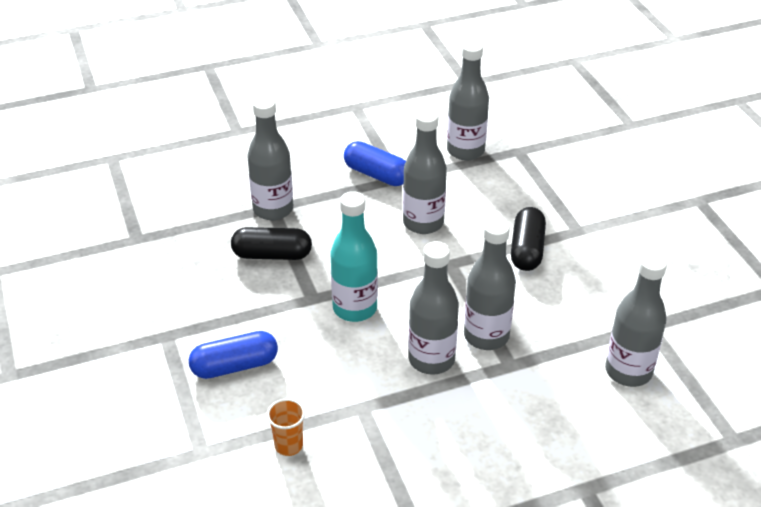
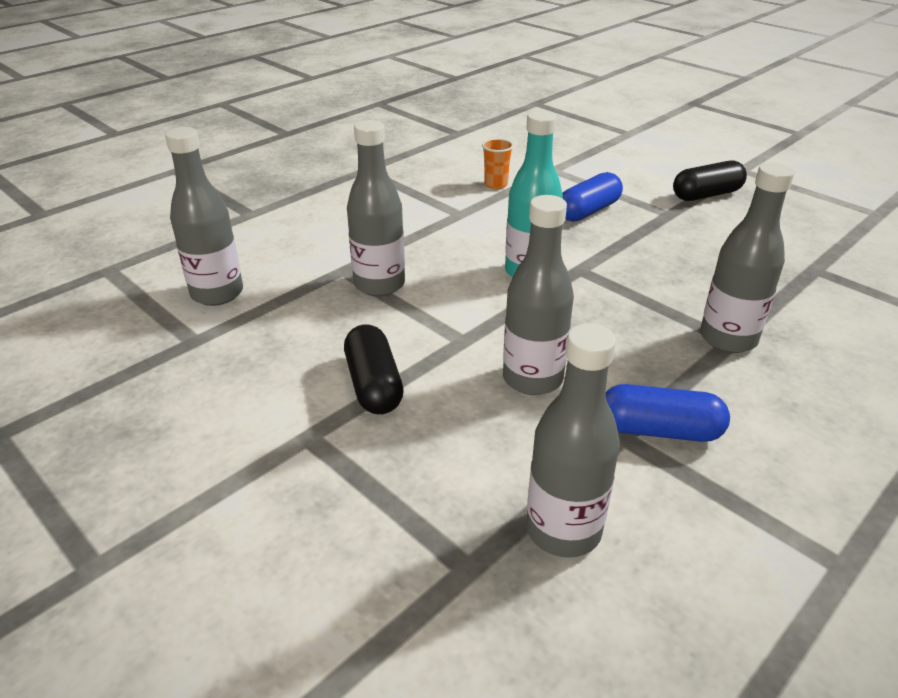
camera: 155 degrees right, 5 degrees down
black capsule [231,227,312,260] -> black capsule moved to [673,161,747,201]
grey bottle [408,241,459,375] -> none

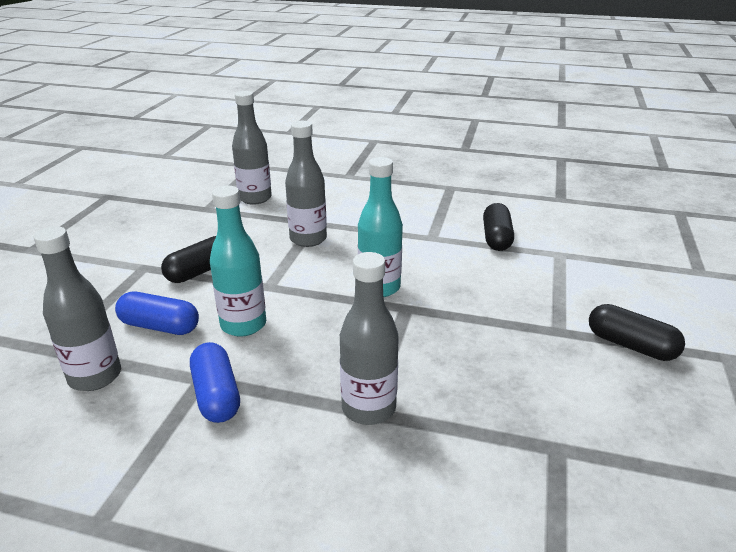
camera: 60 degrees right, 5 degrees down
orange cup [482,138,514,189] -> black capsule [483,203,514,251]
grey bottle [503,195,574,395] -> turquoise bottle [210,186,266,336]
blue capsule [562,172,623,222] -> blue capsule moved to [115,292,199,335]

